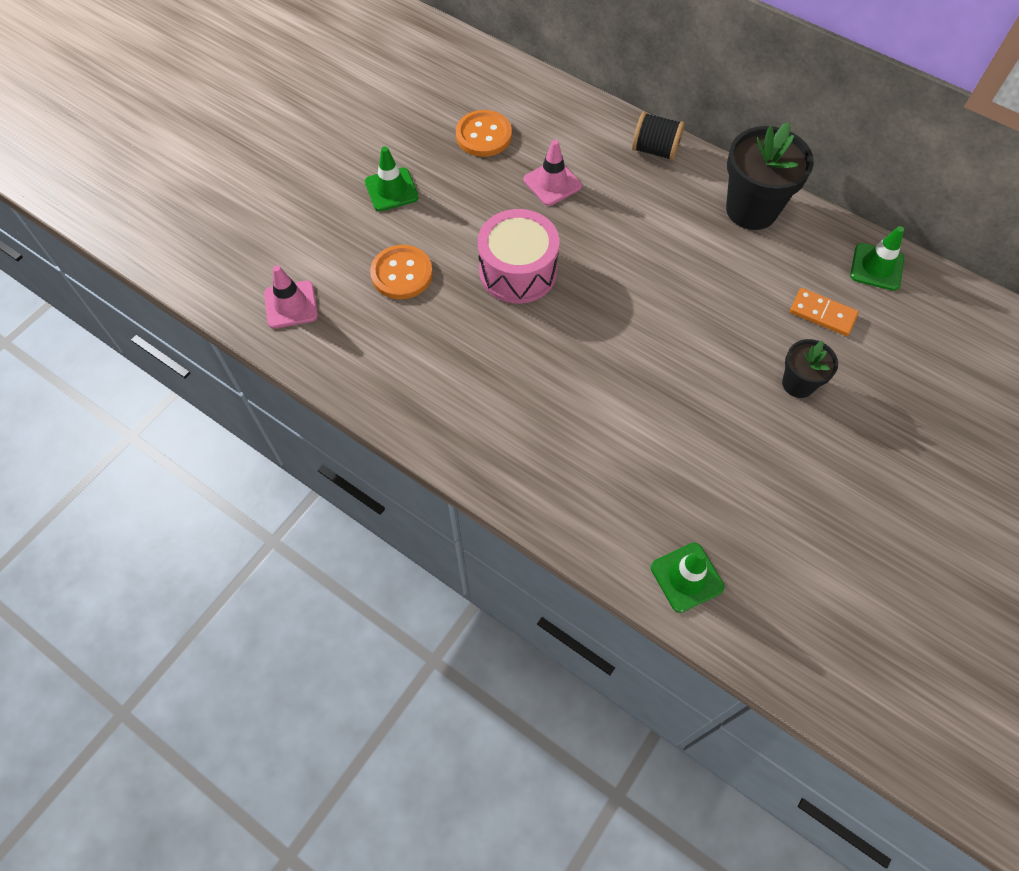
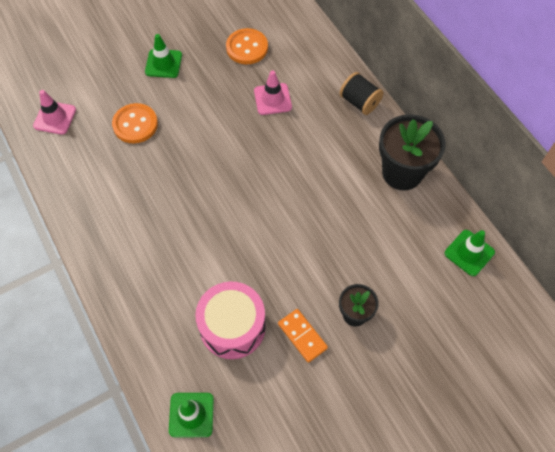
camera: 25 degrees right, 0 degrees up
pink drum [478,209,559,303] -> pink drum moved to [195,281,266,359]
orange domino [790,288,859,336] -> orange domino moved to [278,309,328,363]

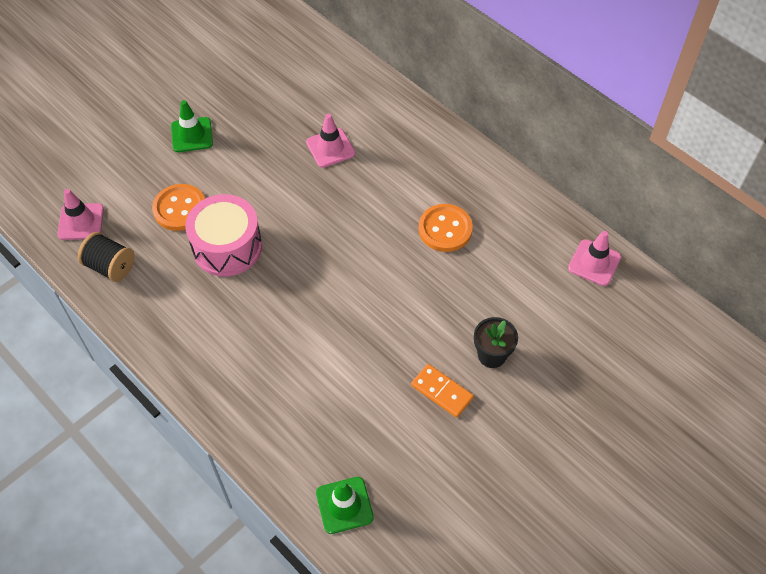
camera: 15 degrees left, 5 degrees down
pink drum [195,281,266,359] -> pink drum moved to [185,194,262,276]
orange button [226,28,268,64] -> orange button moved to [418,204,473,252]
black spool [339,72,383,115] -> black spool moved to [78,232,135,282]
black flower pot [379,114,445,190] -> none
green traffic cone [445,230,495,276] -> pink traffic cone [568,231,621,286]

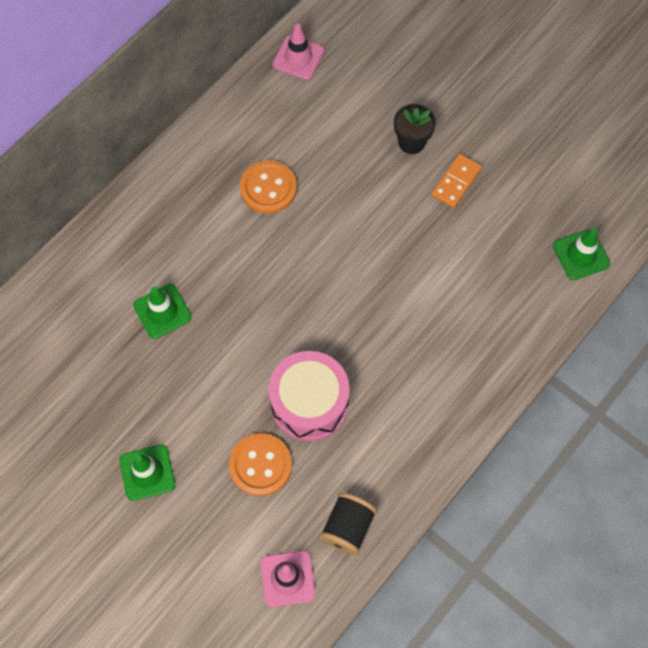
camera: 95 degrees left, 10 degrees up
pink traffic cone [306,114,355,168] -> green traffic cone [133,284,192,339]

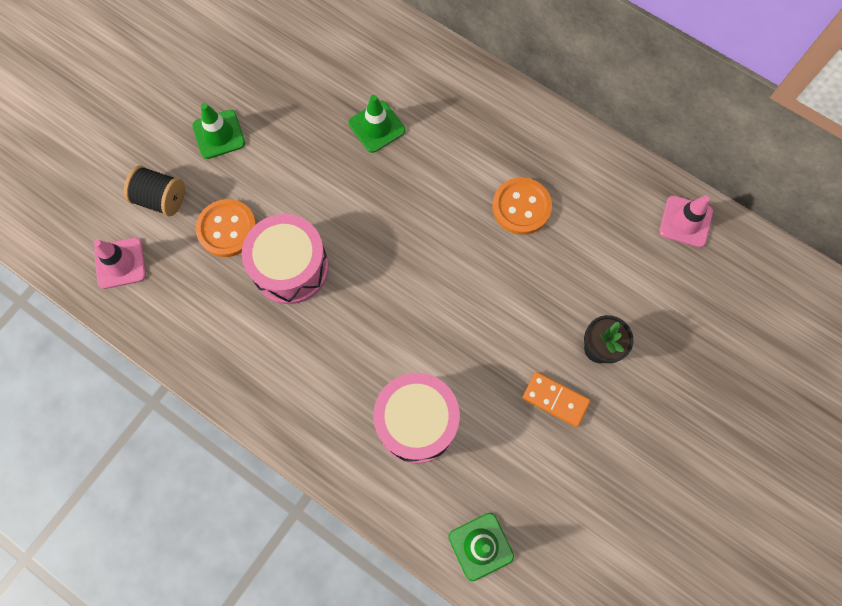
camera: 85 degrees right, 5 degrees up
black spool [319,493,377,555] -> black spool moved to [124,166,185,216]
none -> pink drum [373,373,460,463]

